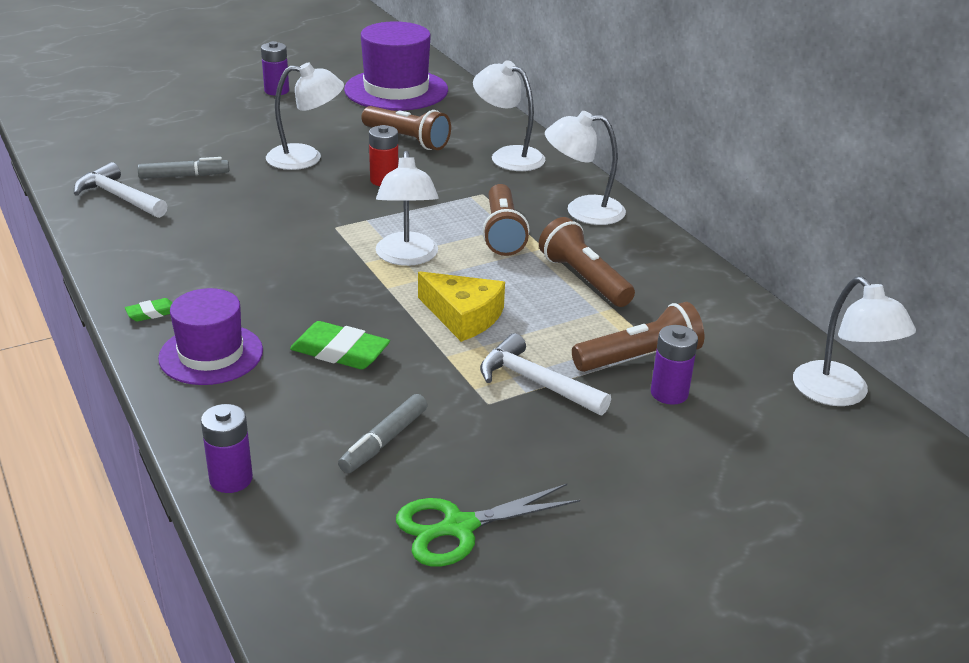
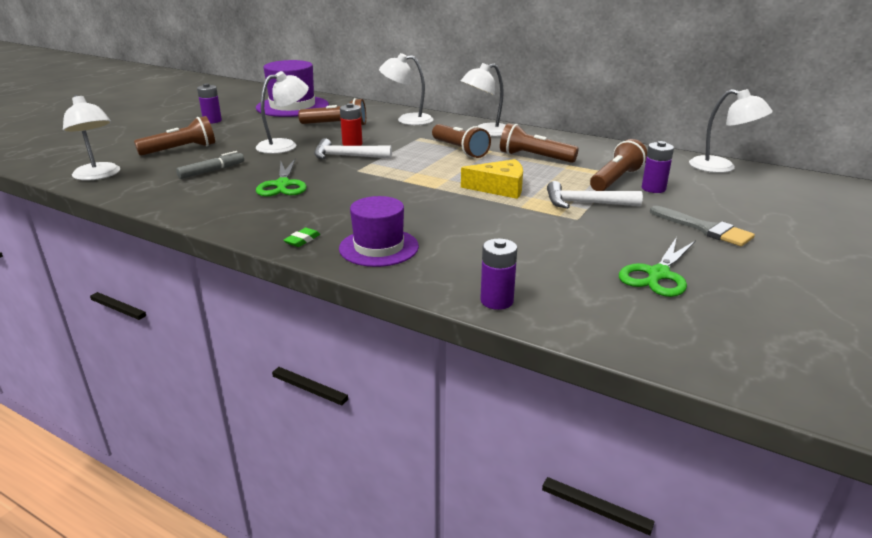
camera: 30 degrees left, 5 degrees down
white hammer [74,162,167,218] -> white hammer moved to [314,138,392,159]
green eraser [290,321,390,369] -> none
grey marker [338,394,428,473] -> none
white lamp [376,151,439,266] -> white lamp moved to [63,95,120,180]
none -> brown flashlight [134,116,215,156]
none -> green scissors [256,159,307,197]
none -> grey brush [650,206,755,246]

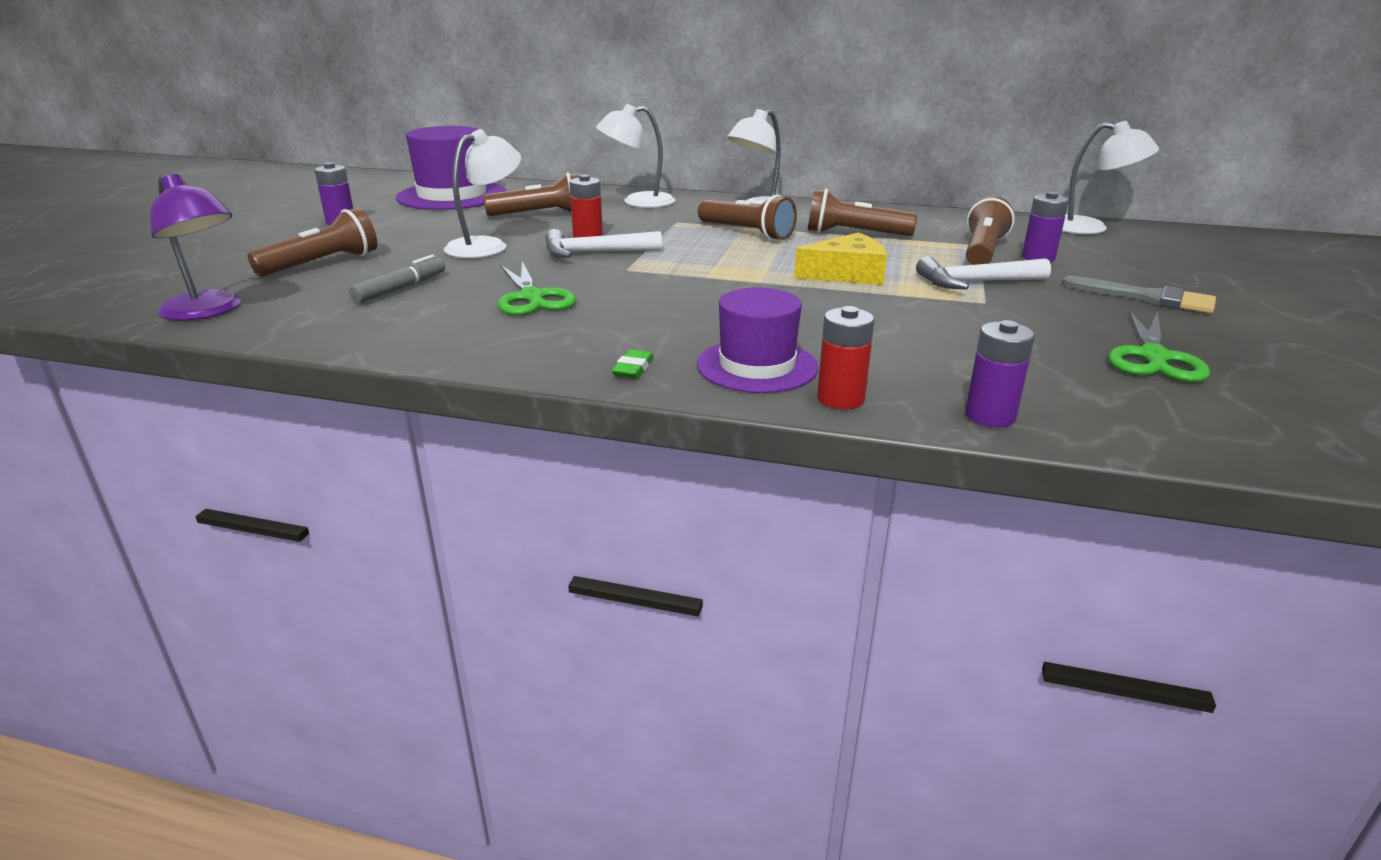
camera: 15 degrees left, 0 degrees up
white lamp [63,95,120,180] -> purple lamp [150,174,241,321]
none -> red battery [817,306,875,409]

